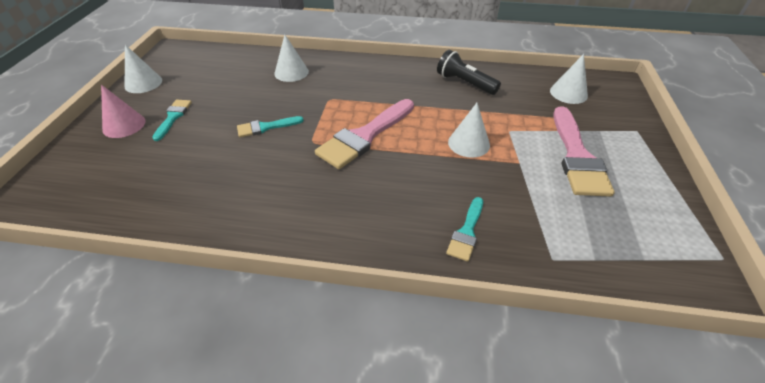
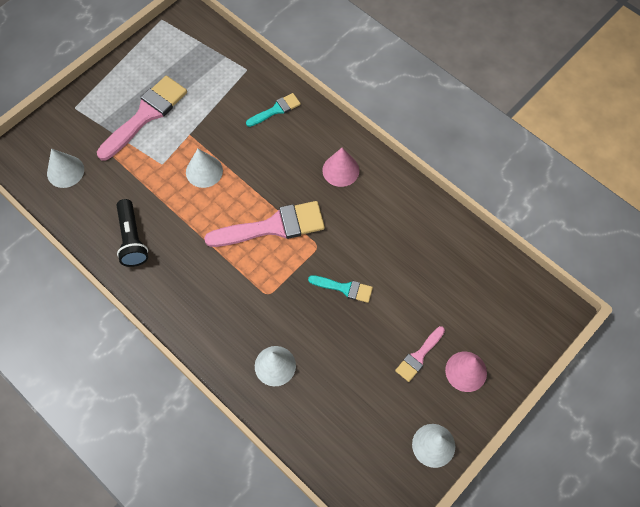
camera: 145 degrees left, 20 degrees up
turquoise brush [152,100,192,141] -> pink brush [395,326,445,382]
none -> pink cone [322,148,359,187]

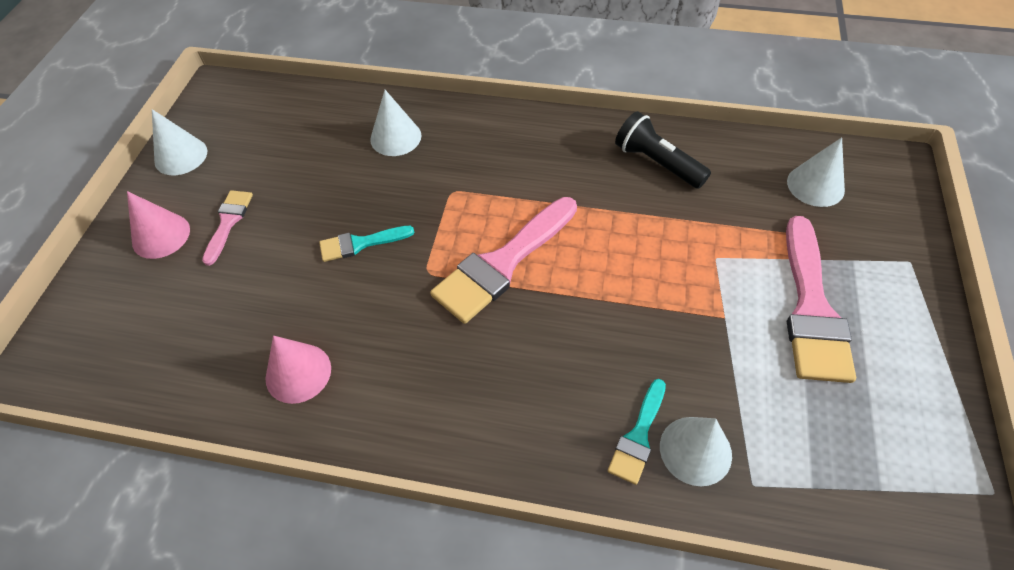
camera: 150 degrees right, 10 degrees down
white cone [186,149,223,188] -> white cone moved to [660,417,732,486]
pink cone [322,148,359,187] -> pink cone moved to [265,336,331,404]

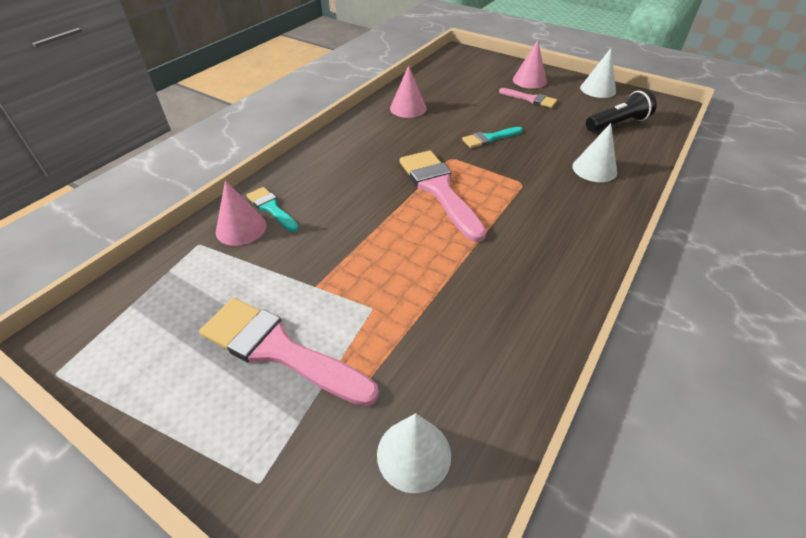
camera: 110 degrees right, 10 degrees down
turquoise brush [319,226,414,262] -> turquoise brush turned 120 degrees counterclockwise [462,127,523,148]
black flashlight [615,111,711,189] -> black flashlight moved to [586,90,656,132]
white cone [660,417,732,486] -> pink cone [216,180,267,246]

